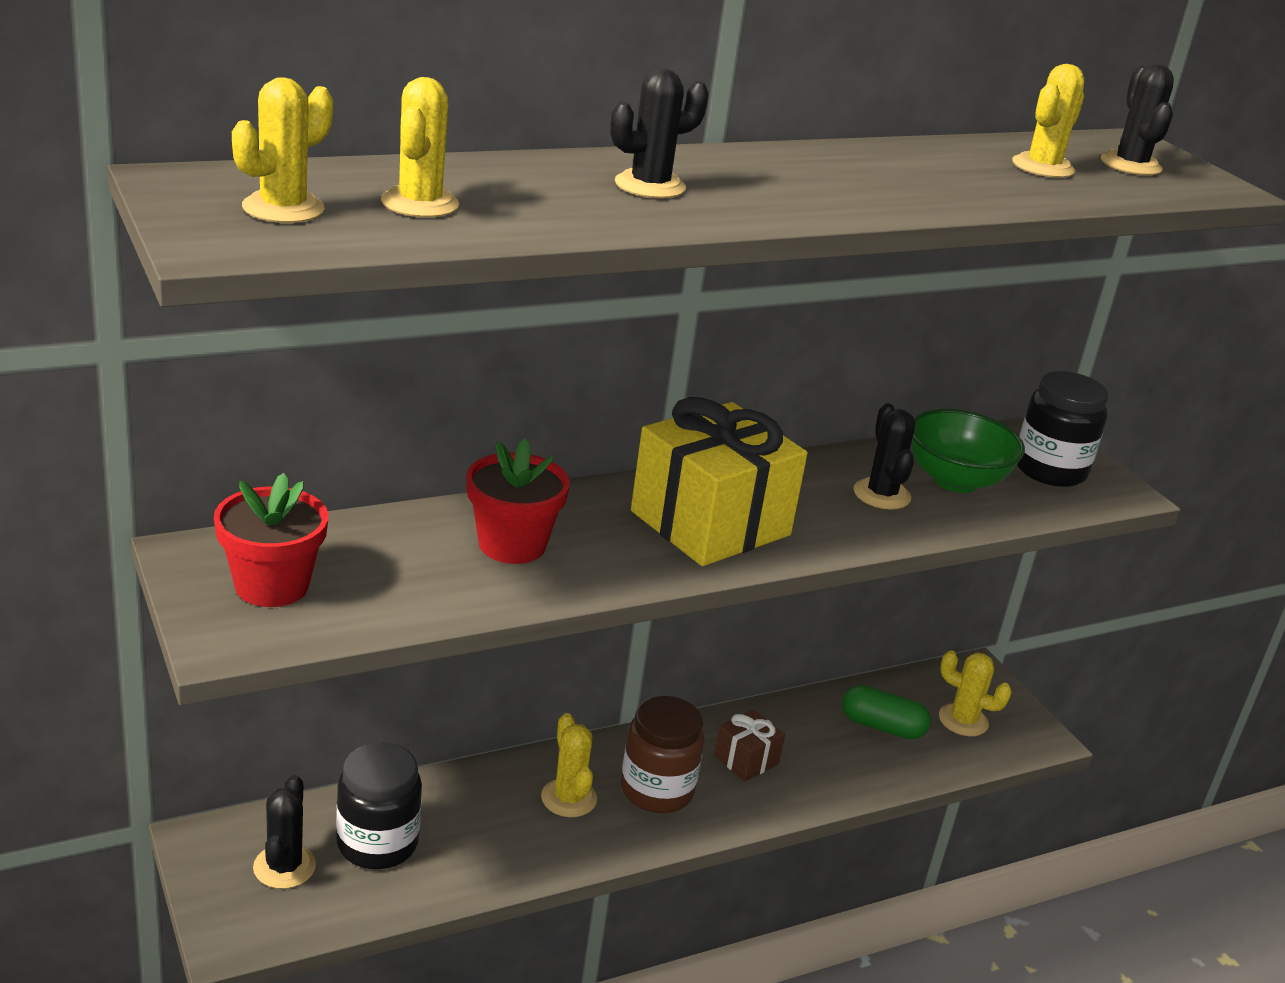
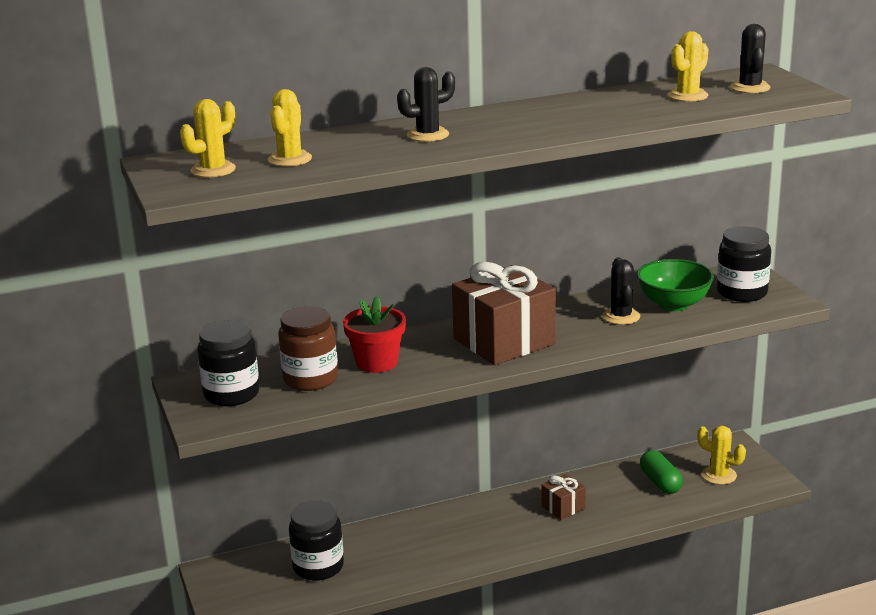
camera: 10 degrees right, 5 degrees down
red flower pot [214,473,328,607] -> black jar [197,320,260,406]
black cactus [253,775,316,889] -> none
yellow cactus [541,713,597,817] -> none
brown jar [621,696,705,813] -> brown jar moved to [278,306,338,391]
yellow gift [631,397,808,566] -> brown gift [452,262,556,365]
green capsule [842,685,931,740] -> green capsule turned 45 degrees clockwise [640,450,683,494]

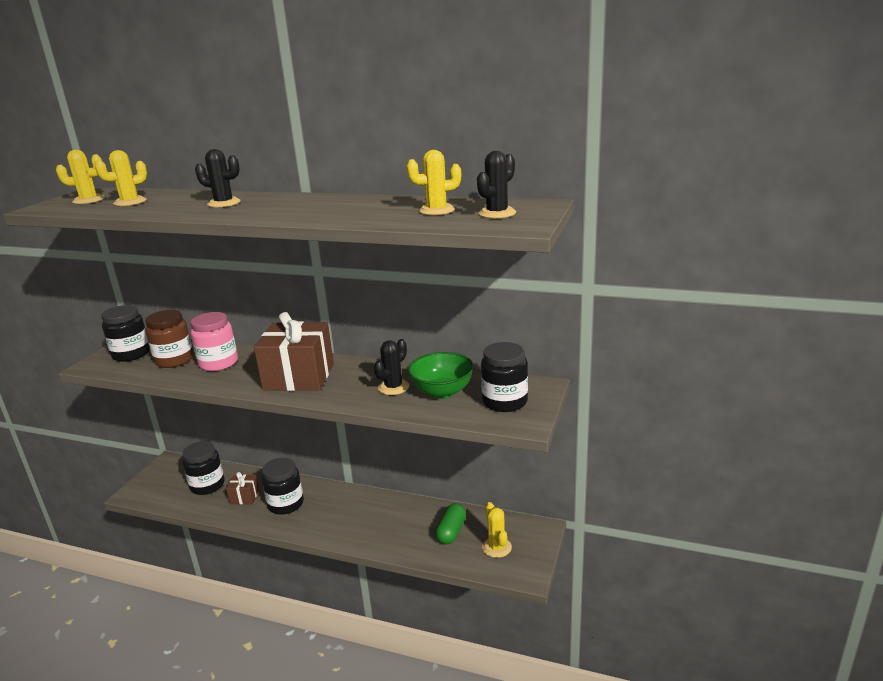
camera: 40 degrees right, 0 degrees up
red flower pot [343,296,406,373] -> pink jar [191,312,238,371]
brown gift [541,474,586,520] -> brown gift moved to [226,472,259,504]
none -> black jar [262,458,304,515]

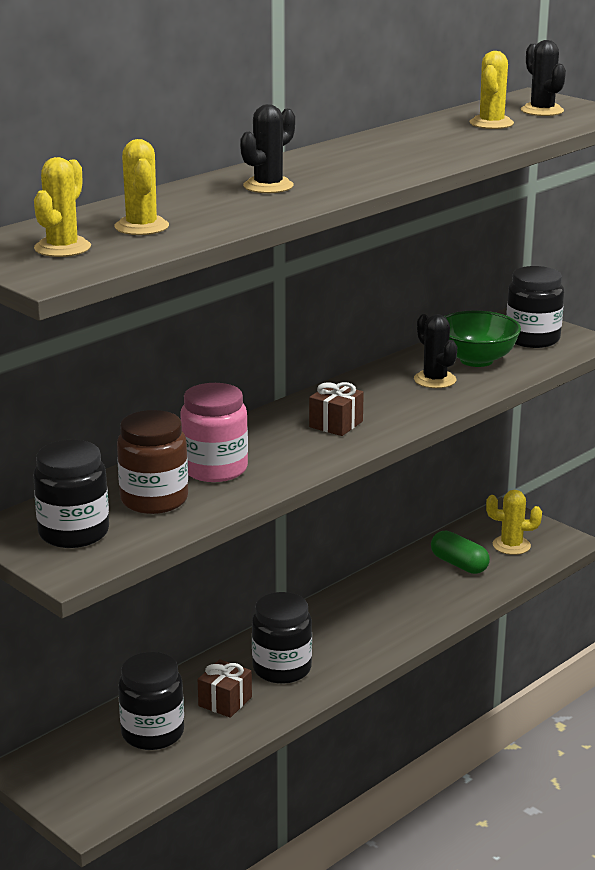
camera: 65 degrees left, 0 degrees up
brown gift [254,312,334,391] -> brown gift [309,382,364,436], size x0.47

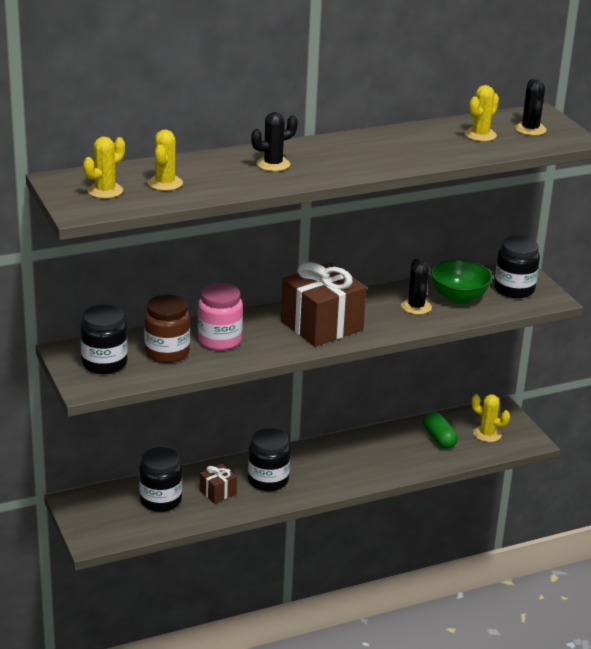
camera: 20 degrees right, 5 degrees up
brown gift [309,382,364,436] -> brown gift [281,262,367,347], size x2.15

